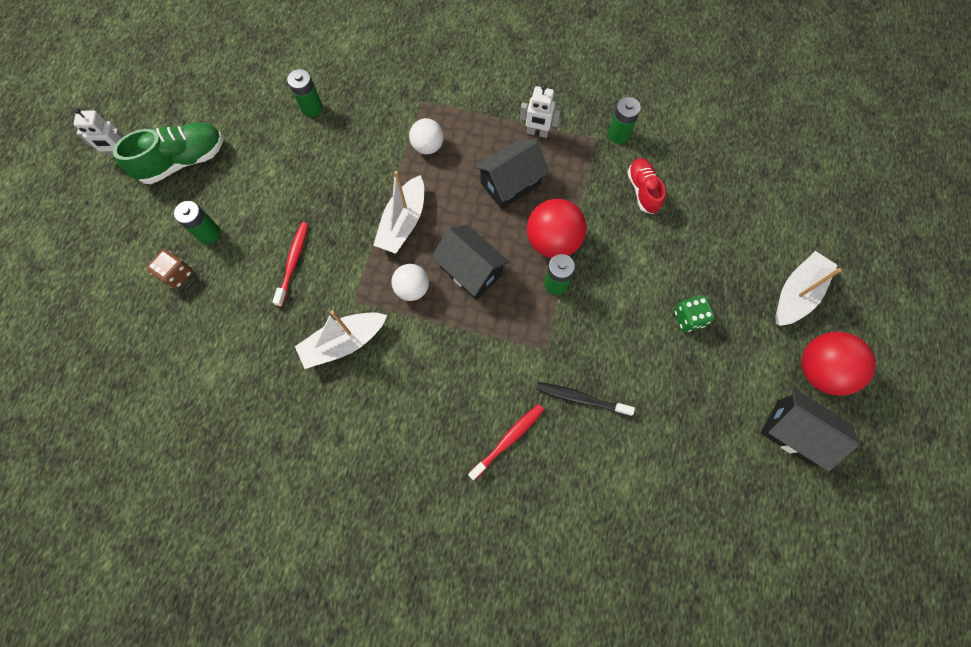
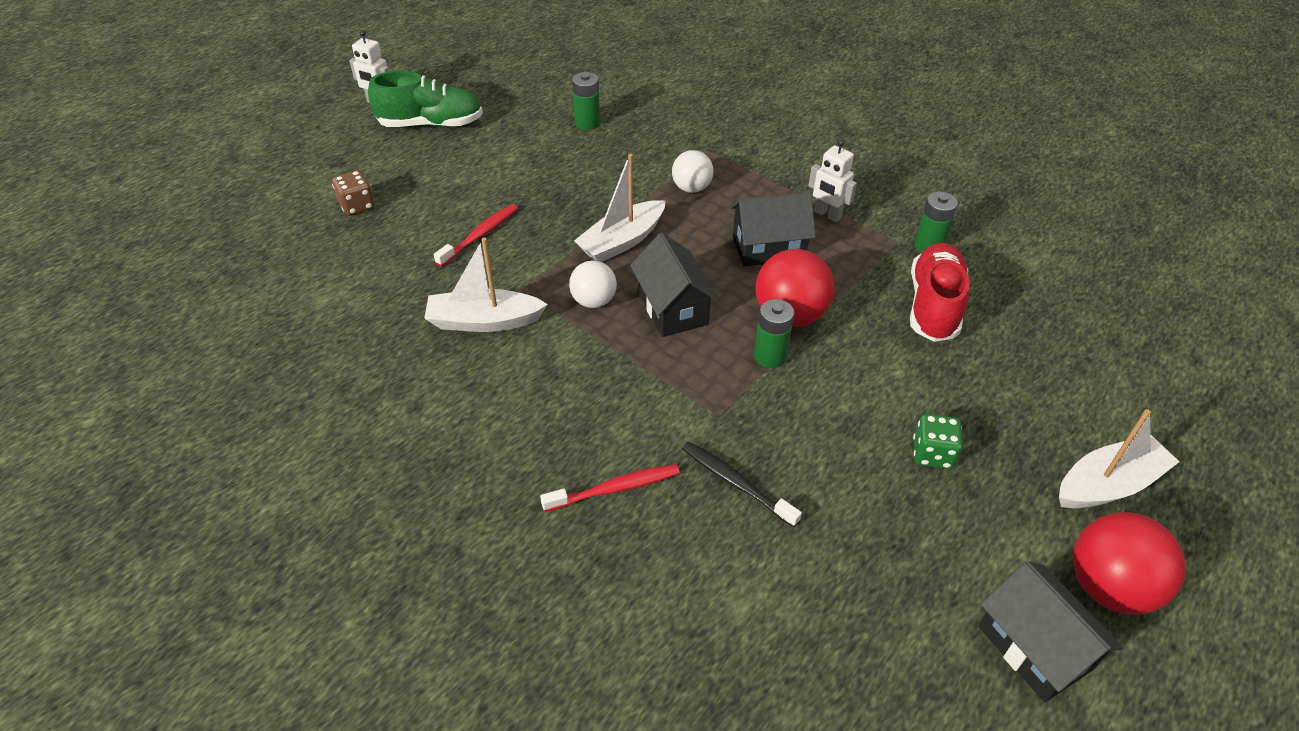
camera: 25 degrees right, 25 degrees down
green battery [174,201,220,244] -> none
red shoe [627,158,665,214] -> red shoe [910,243,970,342], size x1.57

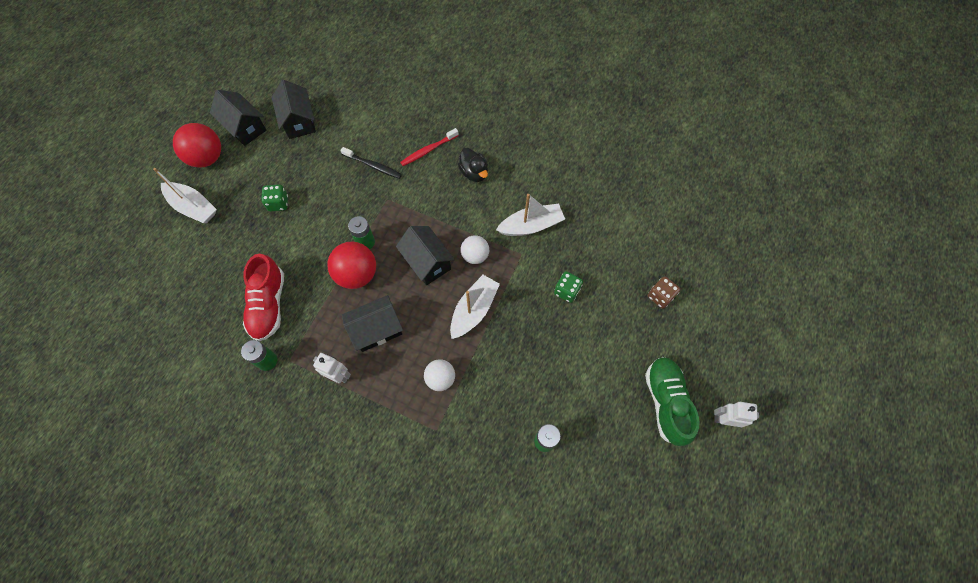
camera: 165 degrees right, 20 degrees up
green shoe [368,71,483,128] -> green shoe turned 105 degrees clockwise [645,357,700,446]
red toothbrush [434,204,518,267] -> green dice [554,271,583,303]
white boat [1059,409,1179,508] -> white boat turned 105 degrees counterclockwise [153,168,217,223]
none -> black house [272,80,316,139]
none -> black duck [458,148,488,182]

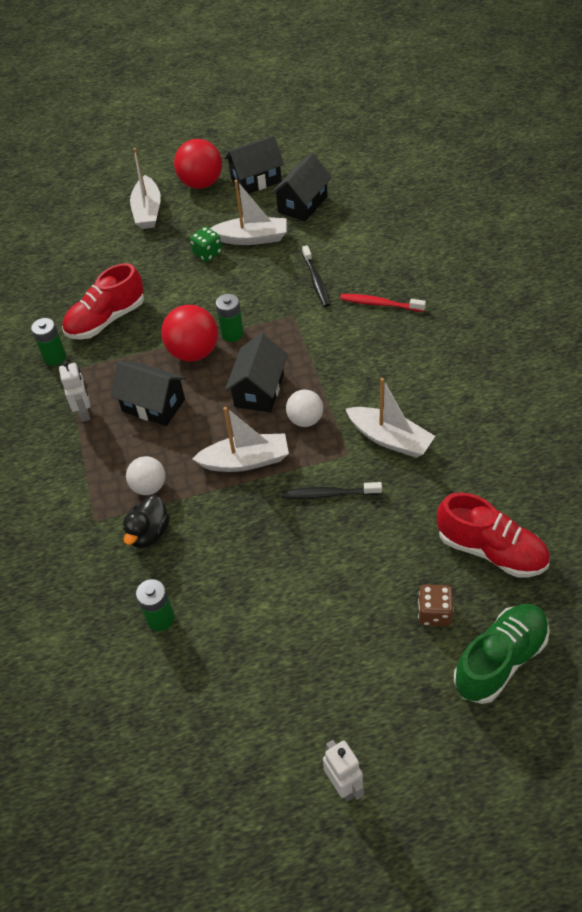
camera: 55 degrees right, 15 degrees down
black house [210,90,266,146] -> black house turned 60 degrees clockwise [224,135,284,194]
black duck [458,148,488,182] -> black duck moved to [123,495,170,548]
green dice [554,271,583,303] -> none
green shoe [645,357,700,446] -> green shoe moved to [454,604,550,704]
none -> white boat [210,180,286,245]
none -> black toothbrush [282,482,382,499]
none -> red shoe [437,492,550,578]

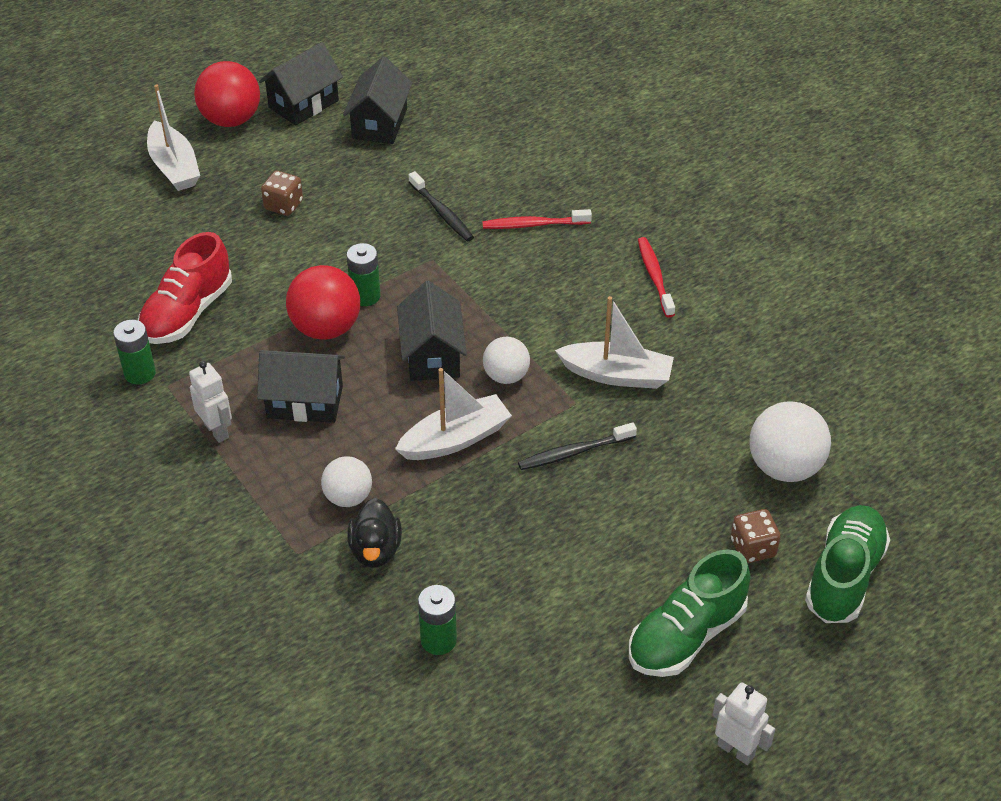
camera: 25 degrees left, 5 degrees down
green dice [190,227,222,262] -> brown dice [261,171,303,216]
white boat [210,180,286,245] -> none
red shoe [437,492,550,578] -> white ball [750,401,831,482]
none -> green shoe [629,549,750,677]
none -> red toothbrush [638,237,675,318]

